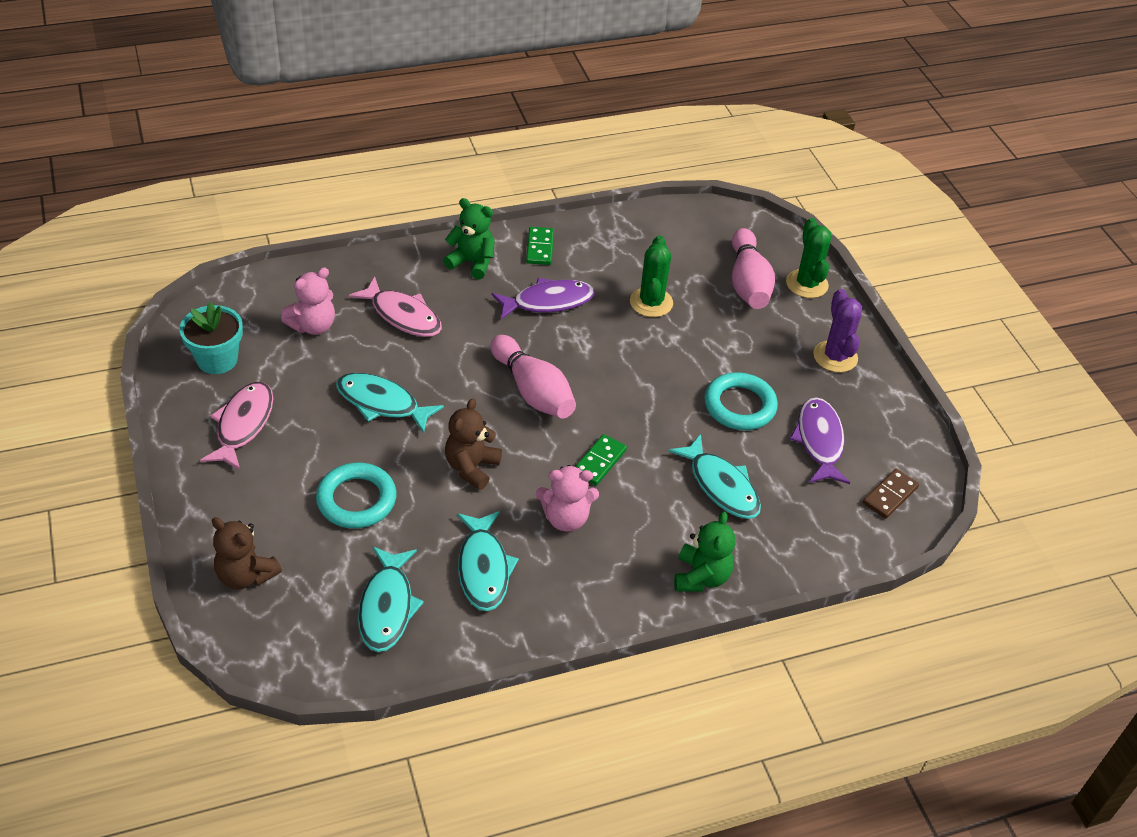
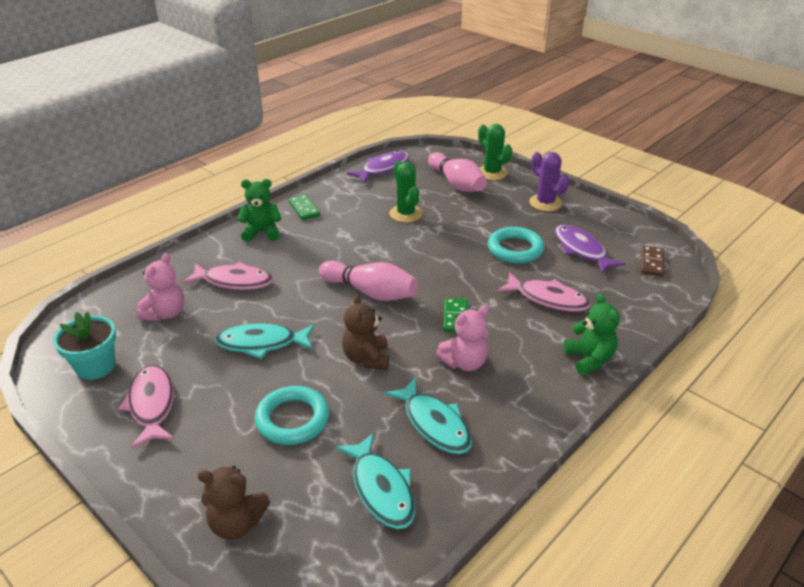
camera: 25 degrees left, 10 degrees down
purple fish [491,278,595,320] -> purple fish moved to [347,151,409,183]
turquoise fish [668,434,761,519] -> pink fish [497,272,591,311]

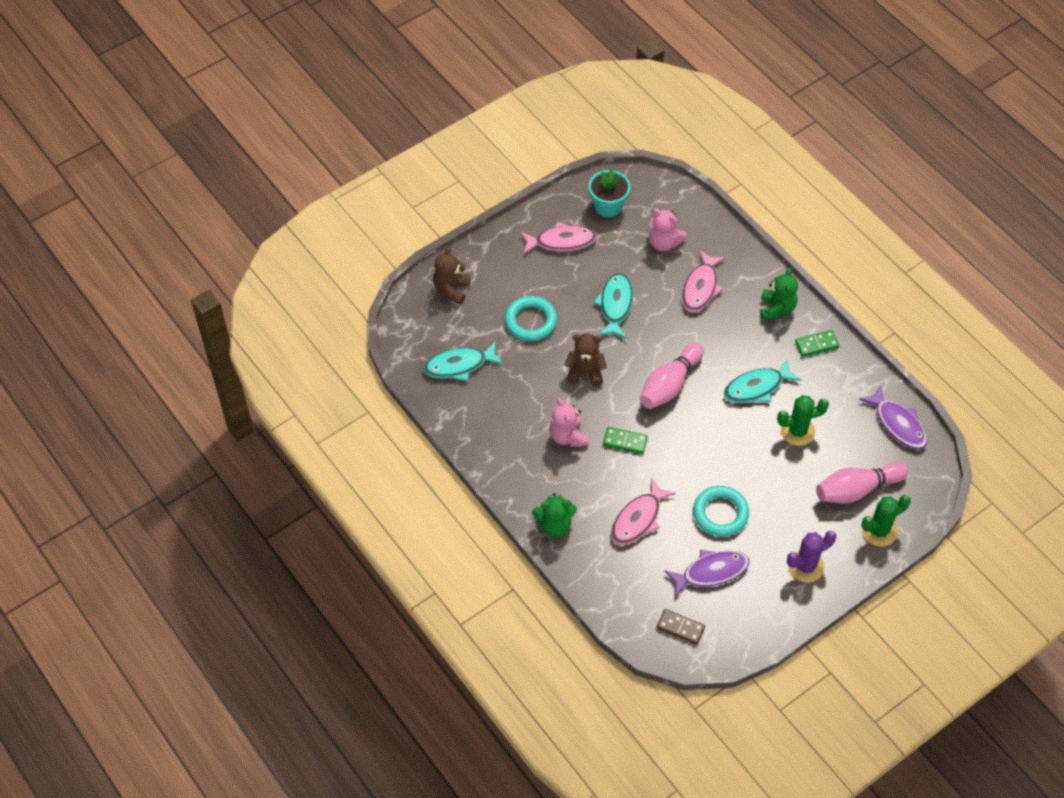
camera: 100 degrees right, 20 degrees up
turquoise fish [384,377,472,454] -> turquoise fish moved to [724,359,801,403]

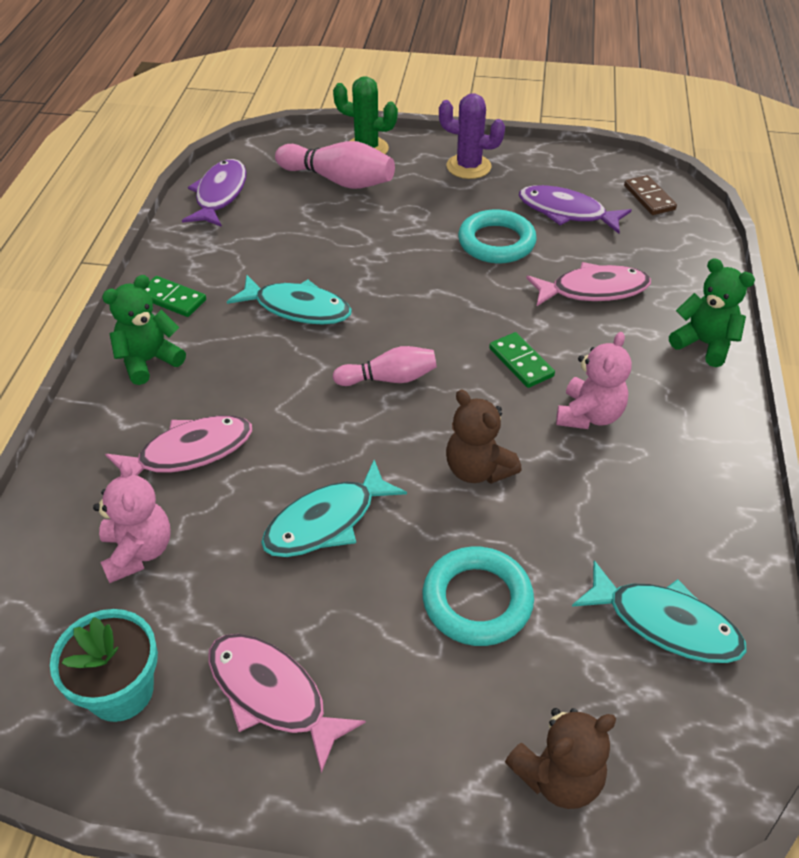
camera: 135 degrees left, 10 degrees down
pink bowling pin [640,343,704,409] -> pink bowling pin [333,346,437,386], size x0.64
green cactus [777,395,829,446] -> none

